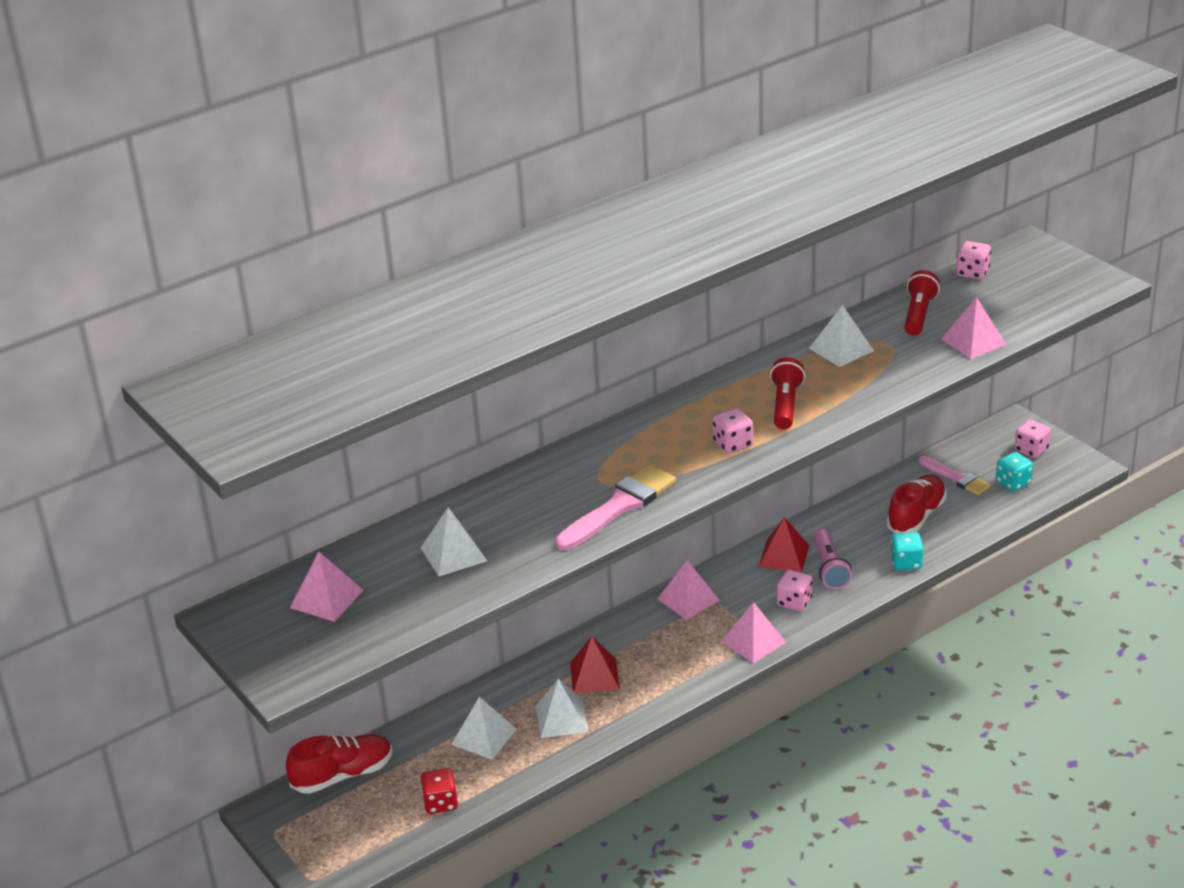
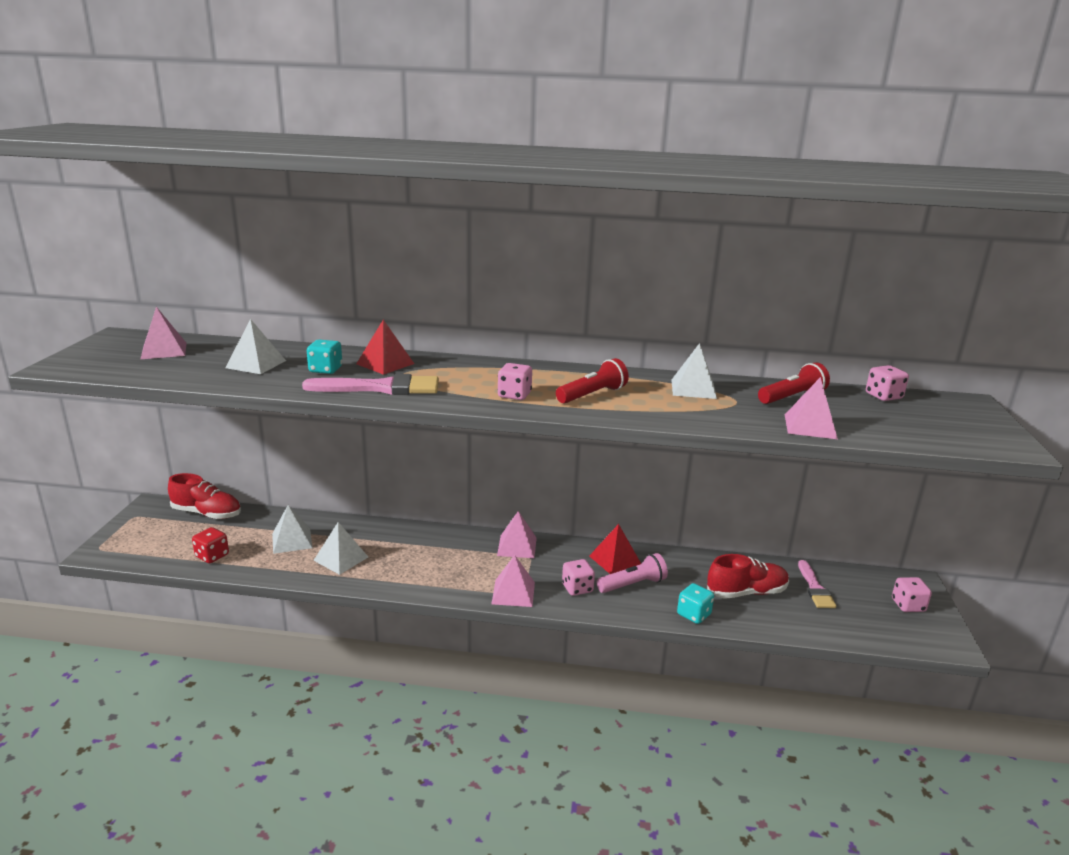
camera: 40 degrees right, 10 degrees down
red pyramid [570,636,620,694] -> red pyramid moved to [356,320,414,375]
pink flashlight [813,529,852,589] -> pink flashlight turned 150 degrees counterclockwise [597,553,668,593]
turquoise dice [996,452,1033,491] -> turquoise dice moved to [307,340,342,374]

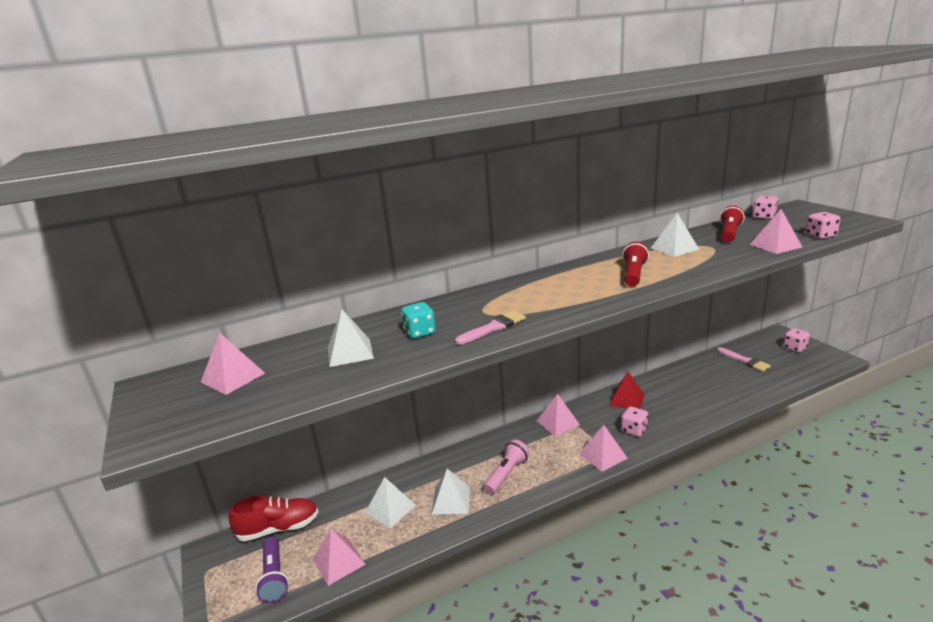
camera: 30 degrees left, 0 degrees up
red dice [192,527,229,563] -> pink pyramid [313,528,366,586]
pink brush [302,374,439,395] -> pink brush [455,310,526,345], size x0.65
red pyramid [356,320,414,375] -> none
pink dice [498,363,532,400] -> pink dice moved to [806,212,840,239]
pink flashlight [597,553,668,593] -> pink flashlight moved to [484,439,529,494]
turquoise dice [677,583,714,624] -> none
red shoe [707,554,789,599] -> none
none -> purple flashlight [255,536,289,604]

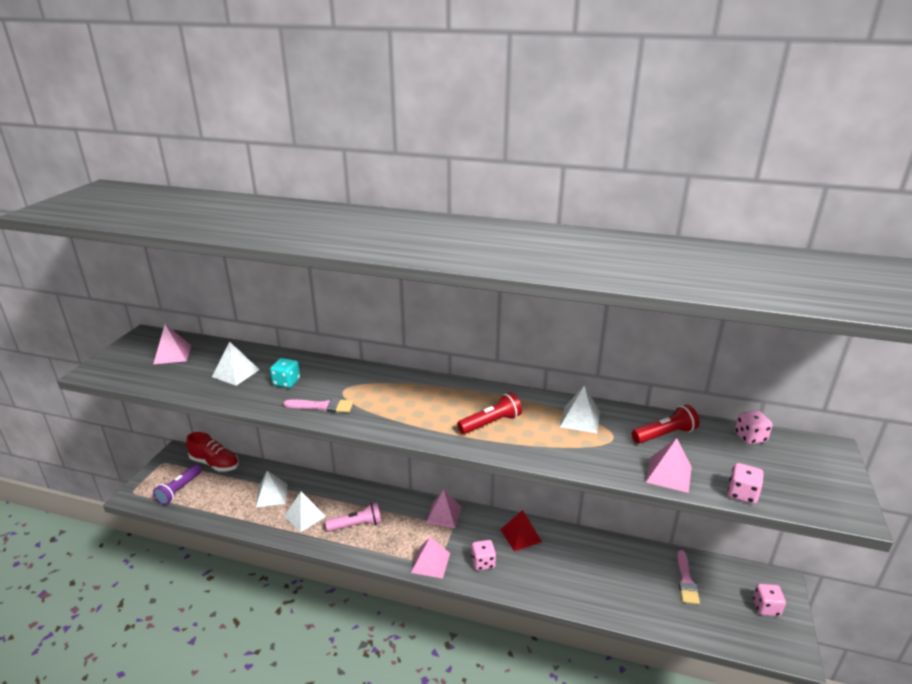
camera: 40 degrees right, 5 degrees up
pink pyramid [313,528,366,586] -> none

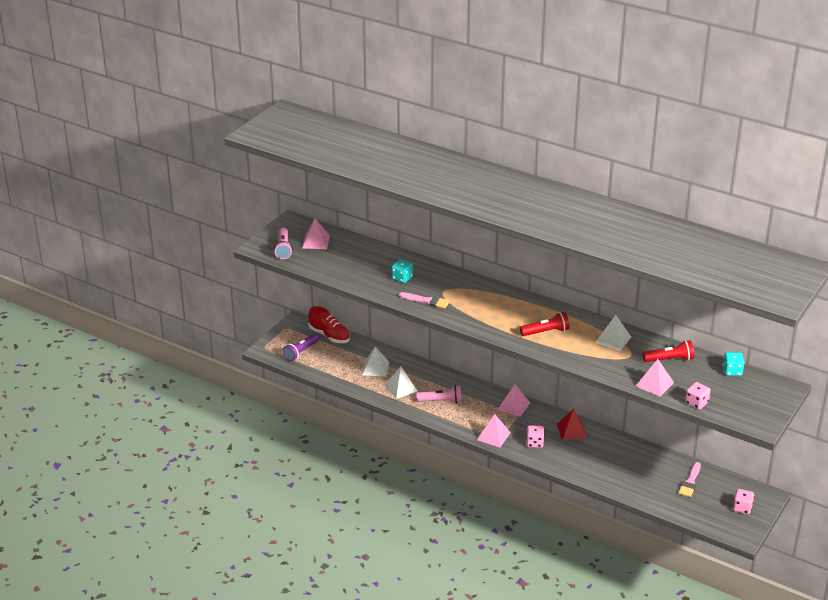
camera: 15 degrees right, 5 degrees up
white pyramid [212,341,259,386] -> none
pink dice [735,410,773,445] -> turquoise dice [722,352,745,376]
none -> pink flashlight [274,228,293,259]

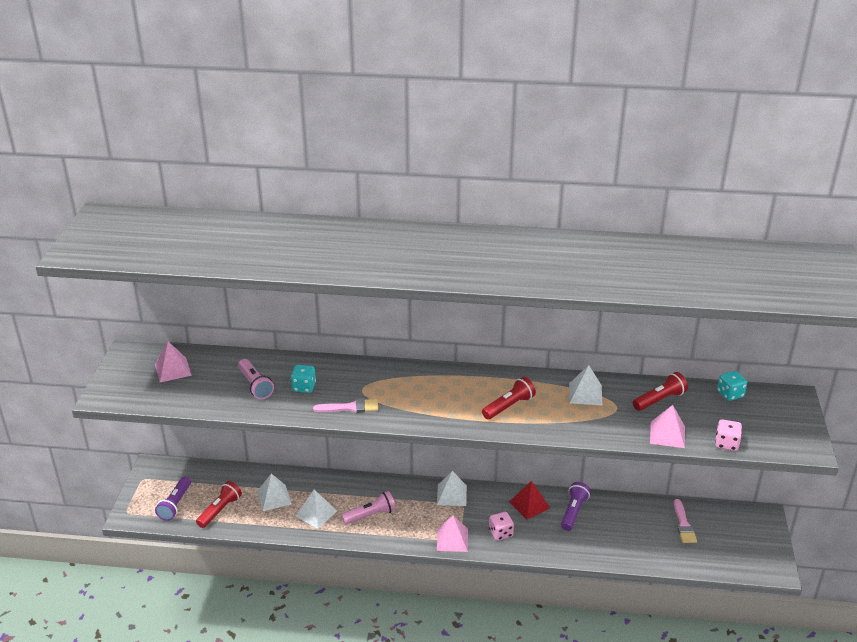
camera: 25 degrees left, 0 degrees up
pink flashlight [274,228,293,259] -> pink flashlight moved to [238,359,274,399]
red shoe [308,306,350,343] -> none
pink pyramid [497,384,530,417] -> white pyramid [437,471,467,506]
pink dice [733,489,754,514] -> none
none -> red flashlight [196,481,242,528]
none -> purple flashlight [561,482,591,531]

